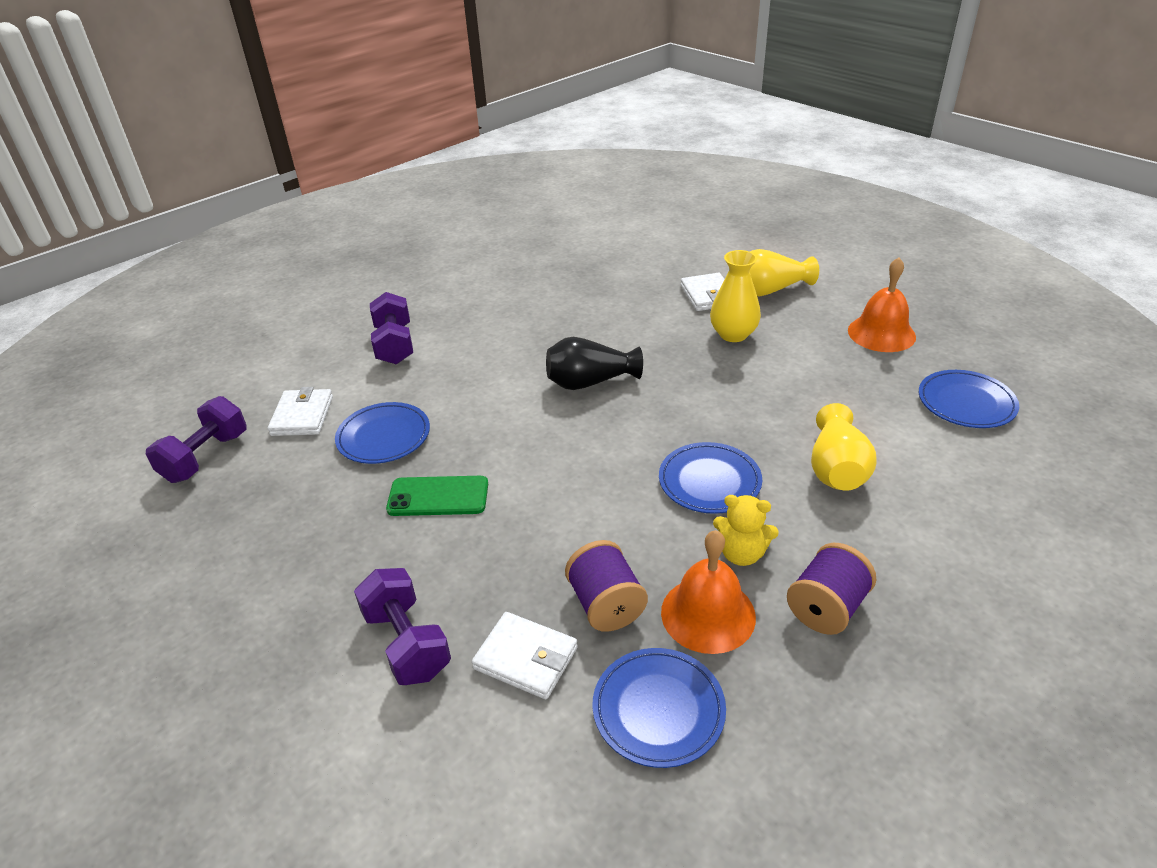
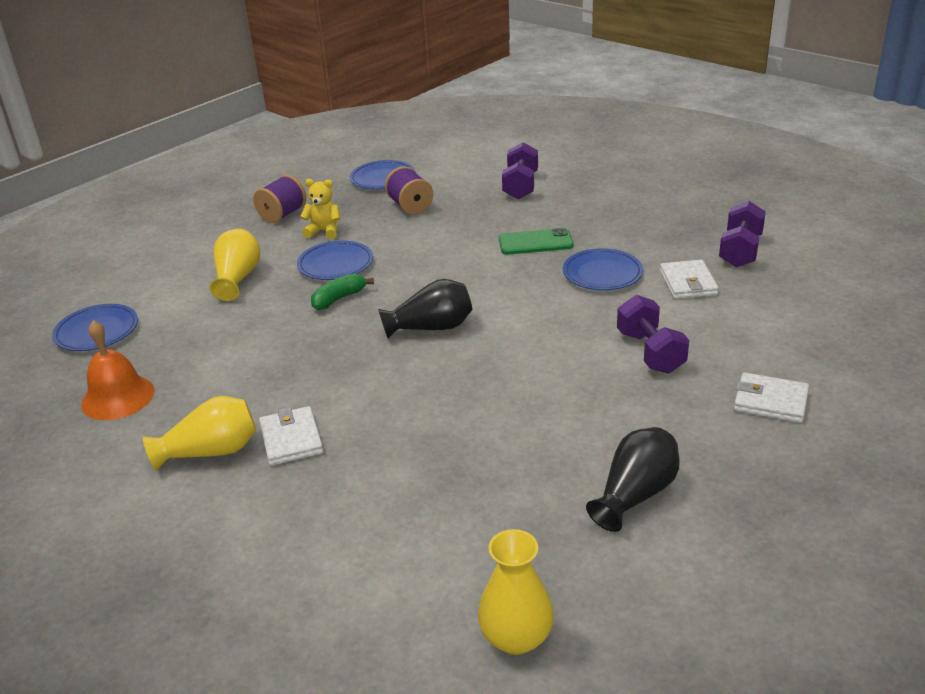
camera: 175 degrees right, 5 degrees down
purple dumbbell [354,568,451,685] -> purple dumbbell turned 45 degrees clockwise [502,142,538,199]
white wallet [472,612,578,699] -> white wallet moved to [734,372,809,423]
orange bell [661,530,756,654] -> none
yellow vase [710,250,761,342] -> yellow vase moved to [478,529,554,655]
none -> green banana [311,273,374,310]
none -> black vase [586,427,679,532]

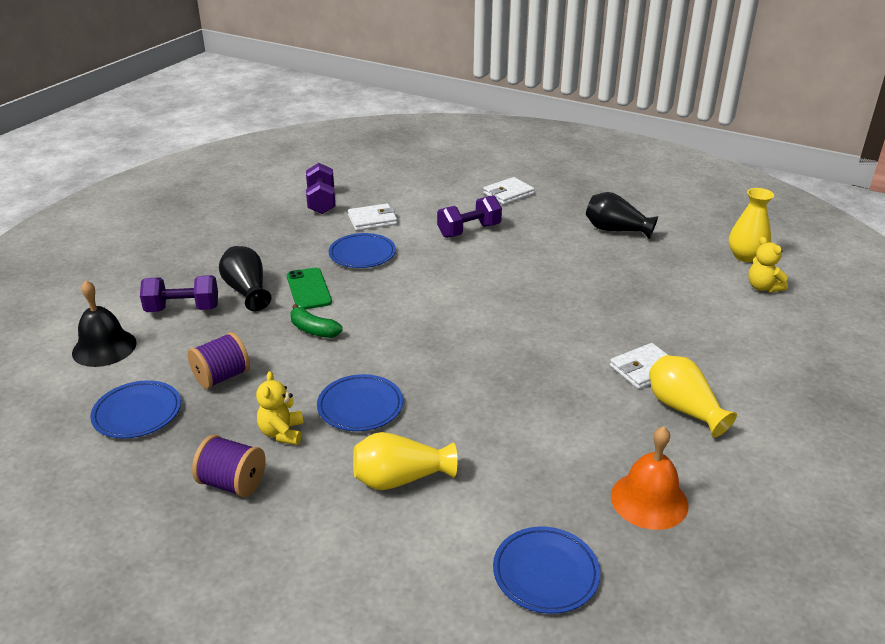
camera: 105 degrees left, 0 degrees up
green banana [311,273,374,310] -> green banana moved to [290,304,343,338]
black vase [378,279,472,339] -> black vase moved to [219,246,271,311]
purple dumbbell [719,201,766,267] -> purple dumbbell turned 75 degrees clockwise [306,163,335,214]
white wallet [734,372,809,423] -> white wallet turned 45 degrees clockwise [483,177,534,205]
none -> black bell [72,280,137,367]
none -> yellow teddy bear [748,237,788,293]

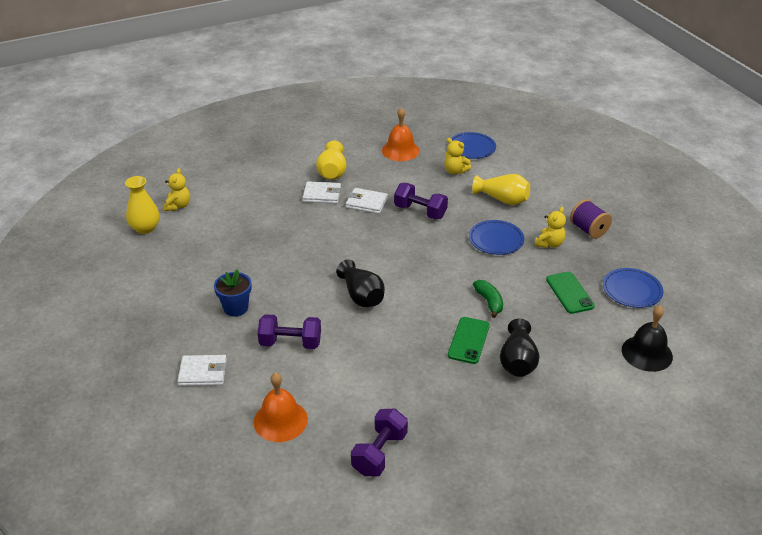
camera: 145 degrees left, 5 degrees up
purple dumbbell [140,275,218,312] -> purple dumbbell moved to [394,183,448,219]
purple spool [188,332,250,389] -> green phone [546,272,595,314]
blue plate [329,233,396,268] -> none
white wallet [348,203,397,231] -> white wallet moved to [346,188,388,214]
black vase [586,192,658,239] -> black vase moved to [336,259,385,307]
none -> blue flower pot [214,269,252,317]
none -> orange bell [254,372,308,442]
none -> yellow teddy bear [444,138,471,174]

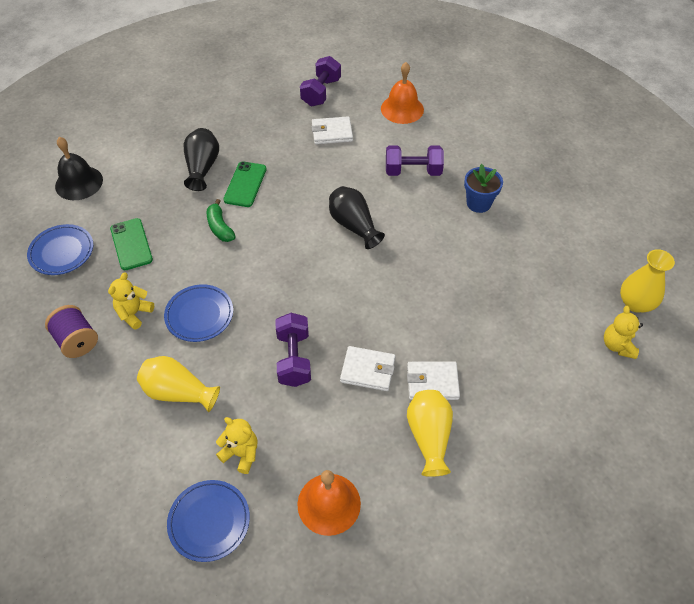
camera: 175 degrees right, 15 degrees up
white wallet [178,355,227,386] -> white wallet moved to [311,116,353,145]
purple dumbbell [394,183,448,219] -> purple dumbbell turned 60 degrees clockwise [275,313,311,387]

